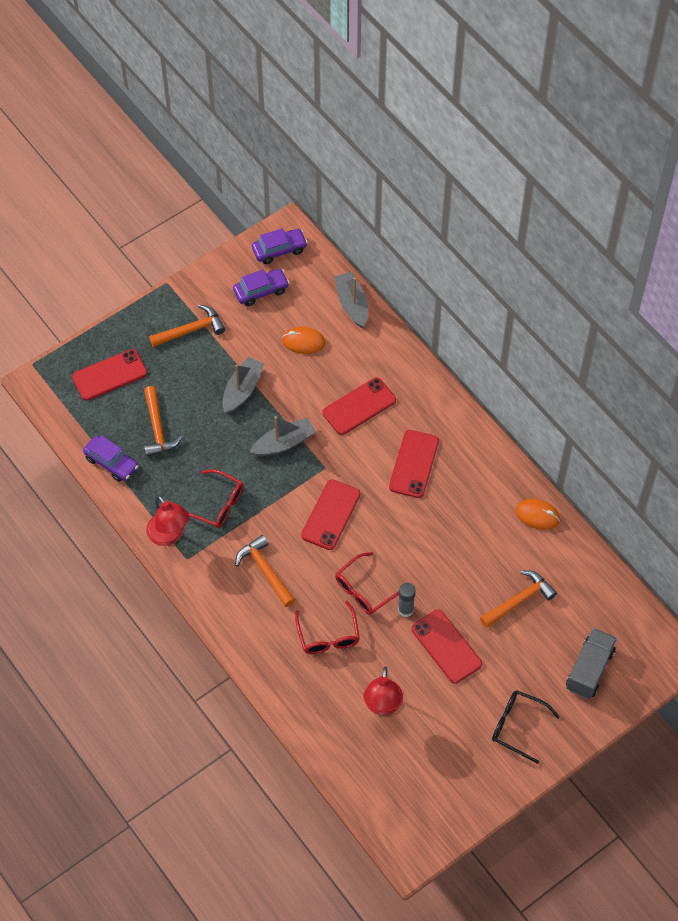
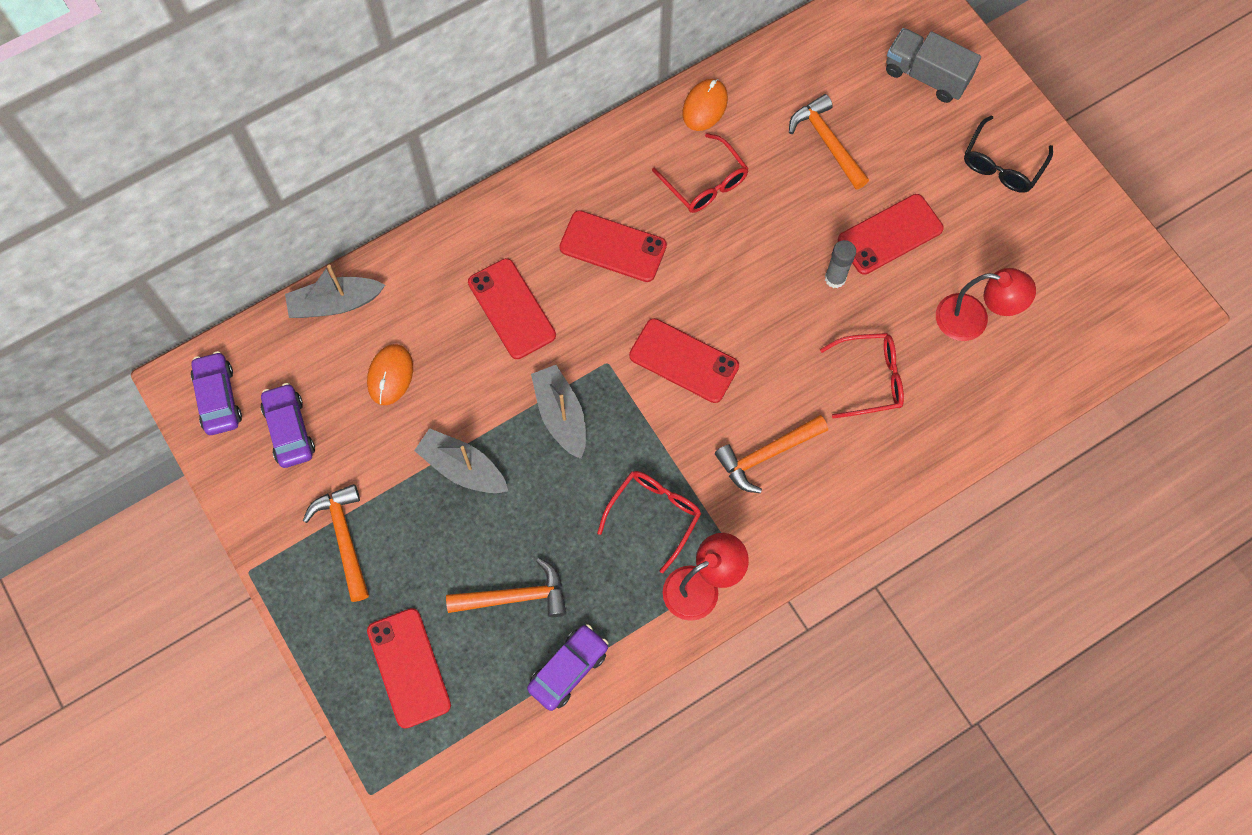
camera: 85 degrees left, 10 degrees up
red glasses [335,552,399,615] -> red glasses moved to [652,133,749,213]

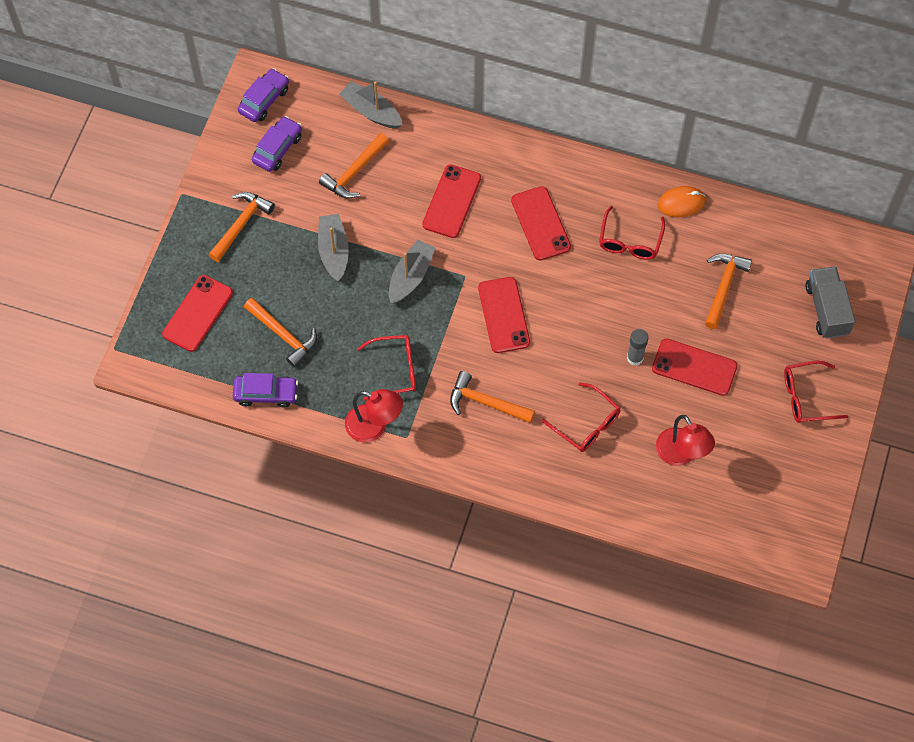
camera: 50 degrees right, 5 degrees down
orange mouse [367,344,413,405] -> orange hammer [319,133,389,198]
black glasses [964,115,1053,193] -> red glasses [784,361,848,423]

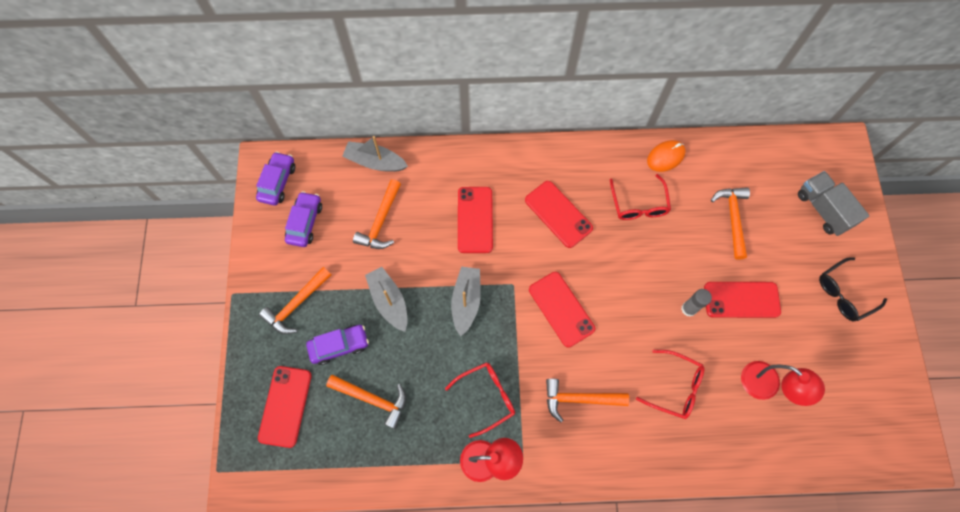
camera: 20 degrees left, 5 degrees up
orange hammer [209,192,275,262] -> orange hammer turned 150 degrees counterclockwise [259,267,331,334]
purple car [233,373,298,407] -> purple car moved to [306,325,369,365]
red glasses [784,361,848,423] -> black glasses [819,257,887,321]

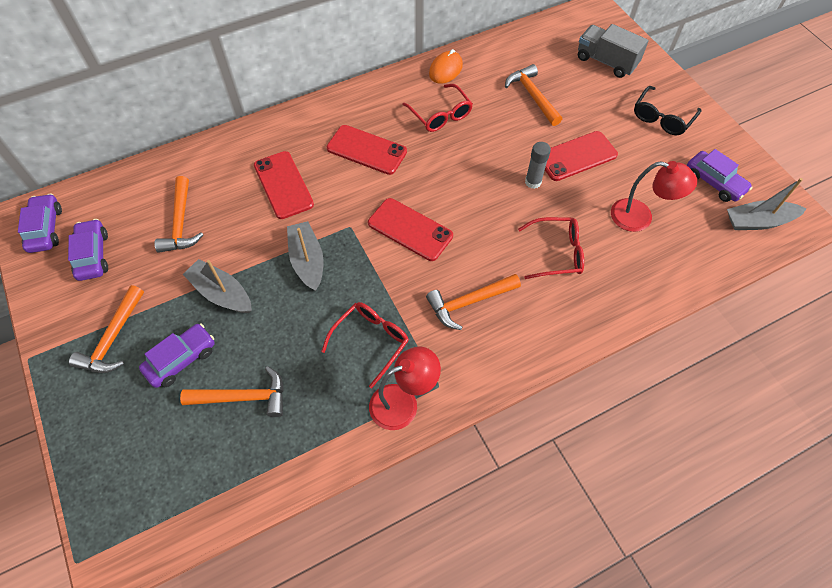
camera: 25 degrees left, 10 degrees down
red phone [258,366,312,448] -> none
grey boat [342,136,408,172] -> grey boat moved to [727,178,807,230]
none -> purple car [687,149,753,202]

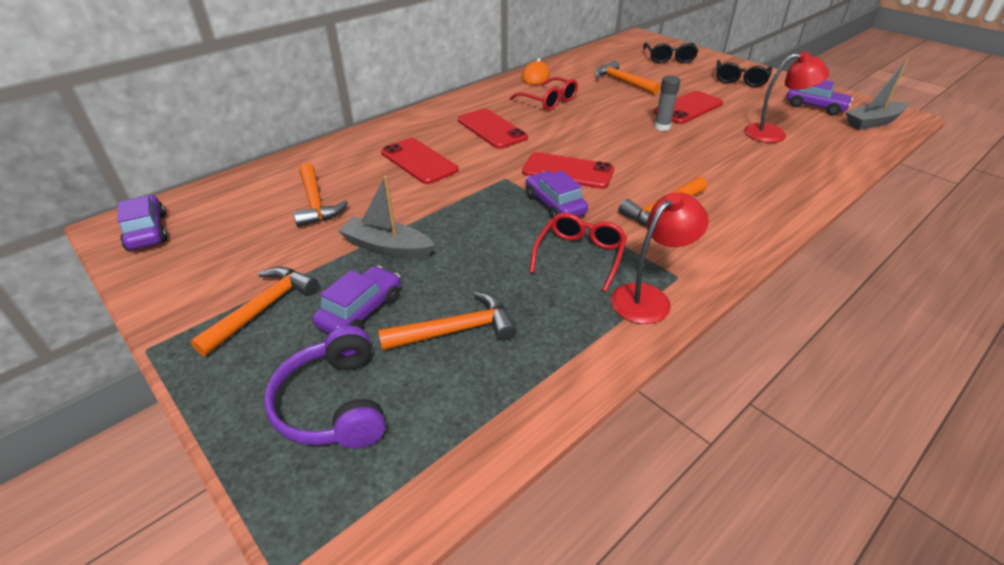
camera: 15 degrees left, 20 degrees down
purple car [68,219,108,281] -> purple car moved to [526,170,588,218]
orange hammer [69,285,144,373] -> orange hammer turned 150 degrees counterclockwise [190,267,319,356]
grey boat [287,221,323,291] -> none
red phone [327,125,407,175] -> red phone turned 45 degrees clockwise [458,109,528,149]
red glasses [518,217,584,279] -> none
grey truck [578,24,649,78] -> black glasses [643,43,698,63]
none -> purple headphones [264,326,386,449]

